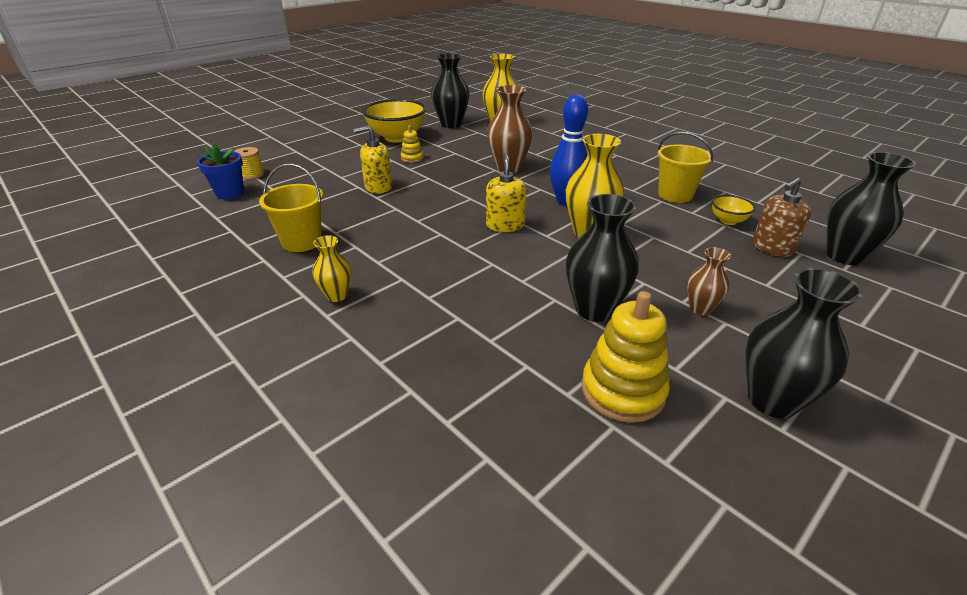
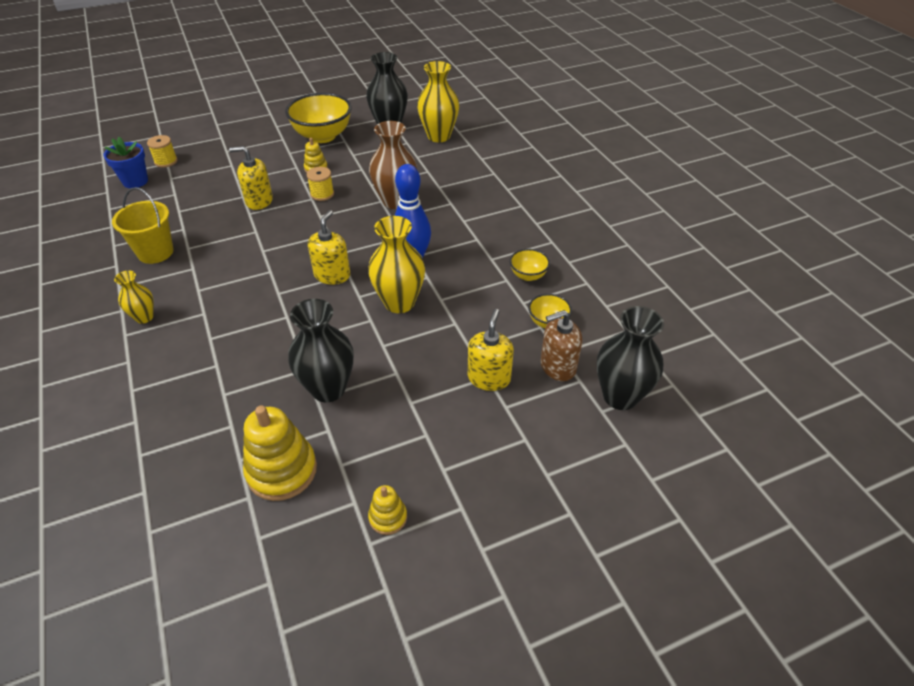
camera: 20 degrees right, 10 degrees up
yellow bucket [658,132,713,203] -> yellow bowl [510,249,550,281]
brown vase [687,247,731,315] -> none
black vase [746,268,863,419] -> yellow stacking toy [368,485,407,535]
none -> yellow spool [307,167,334,201]
none -> yellow soap dispenser [468,309,514,391]

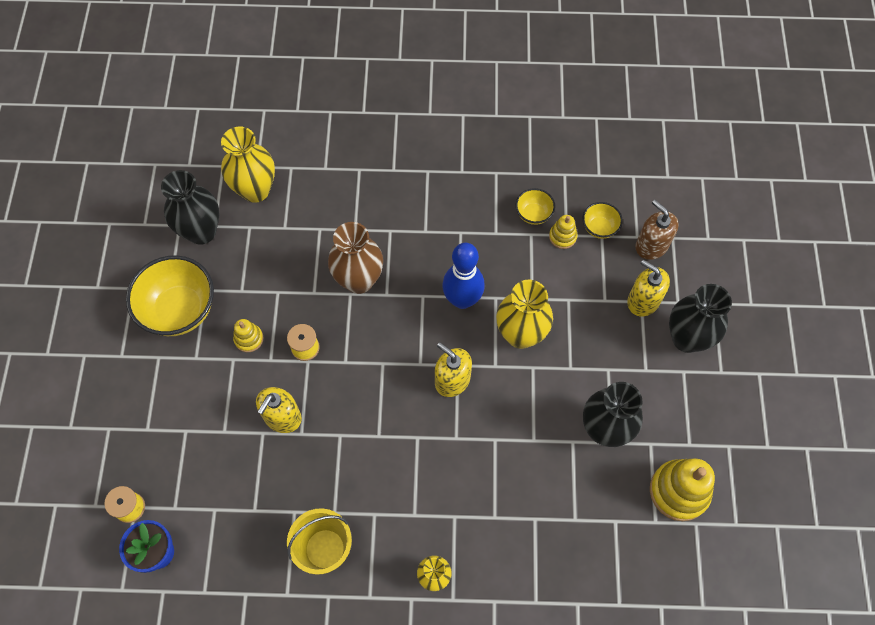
camera: 65 degrees left, 20 degrees up
yellow stacking toy [368,485,407,535] -> yellow stacking toy moved to [549,215,577,249]
brown soap dispenser [541,310,582,381] -> brown soap dispenser turned 135 degrees clockwise [635,200,679,260]
black vase [597,306,664,410] -> black vase moved to [669,284,732,353]

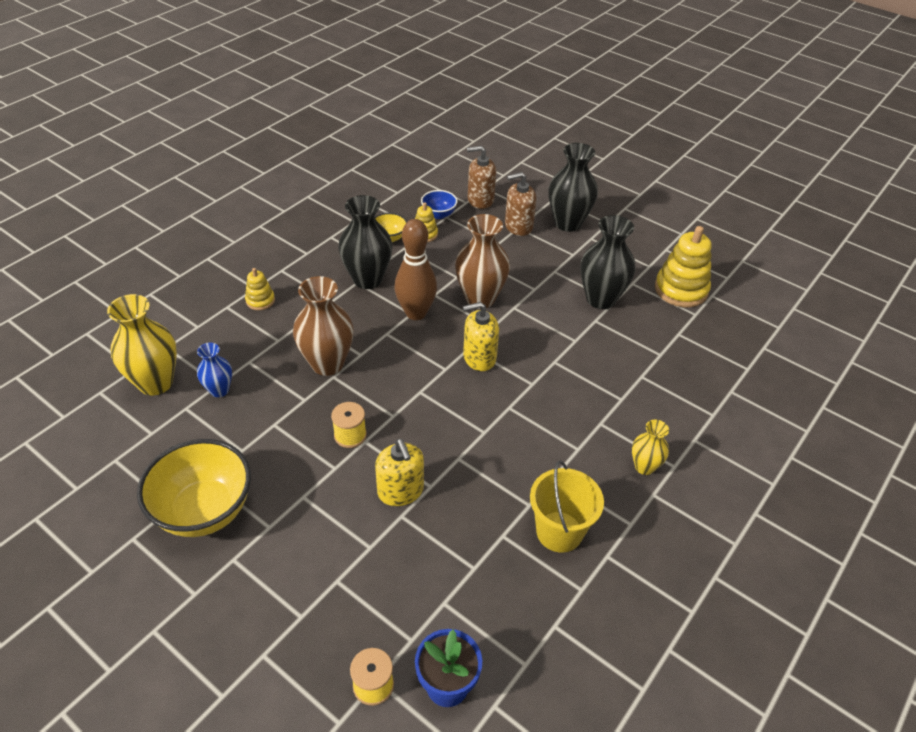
camera: 55 degrees left, 20 degrees down
black vase [161,170,219,245] -> black vase moved to [338,195,393,289]
yellow stacking toy [233,319,263,352] -> yellow stacking toy moved to [245,268,275,310]
blue bowling pin [442,243,485,309] -> brown bowling pin [395,219,437,320]
yellow vase [496,280,553,349] -> brown vase [455,214,510,309]
yellow bowl [582,202,623,239] -> blue bowl [421,190,458,219]
yellow soap dispenser [627,260,670,316] -> brown soap dispenser [505,172,537,236]
none -> blue vase [197,343,232,397]

